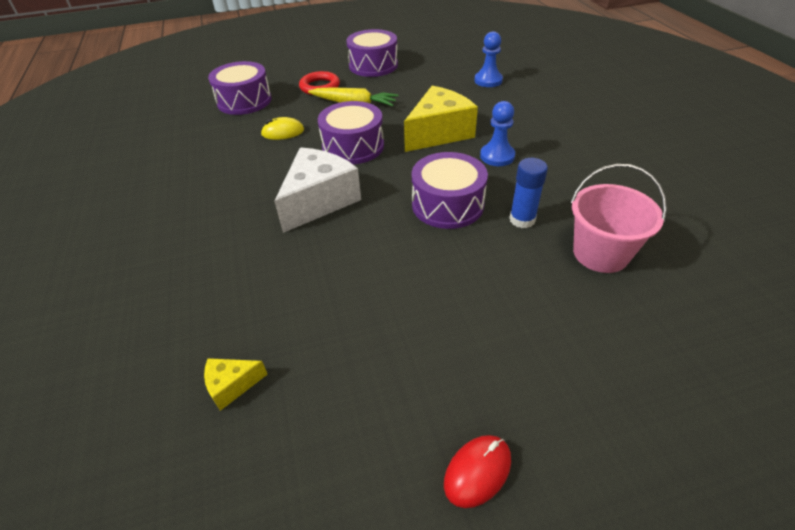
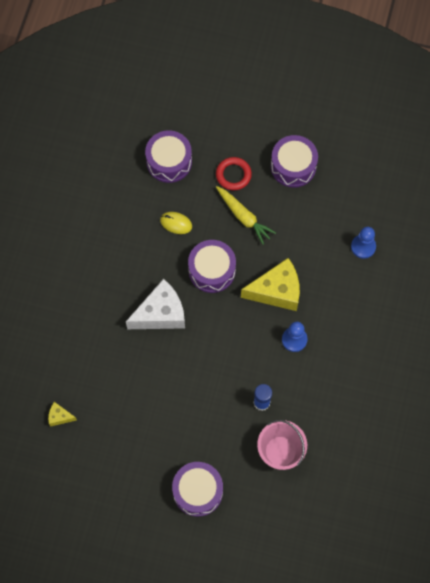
camera: 30 degrees right, 25 degrees up
purple drum [412,152,488,229] -> purple drum moved to [172,462,223,517]
red mouse [444,435,511,508] -> none

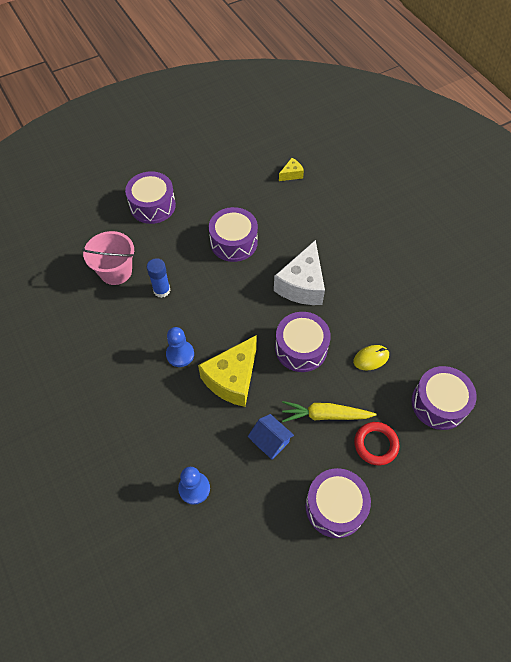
camera: 135 degrees right, 10 degrees down
none -> purple drum [209,207,258,262]
none -> blue house [248,414,294,460]

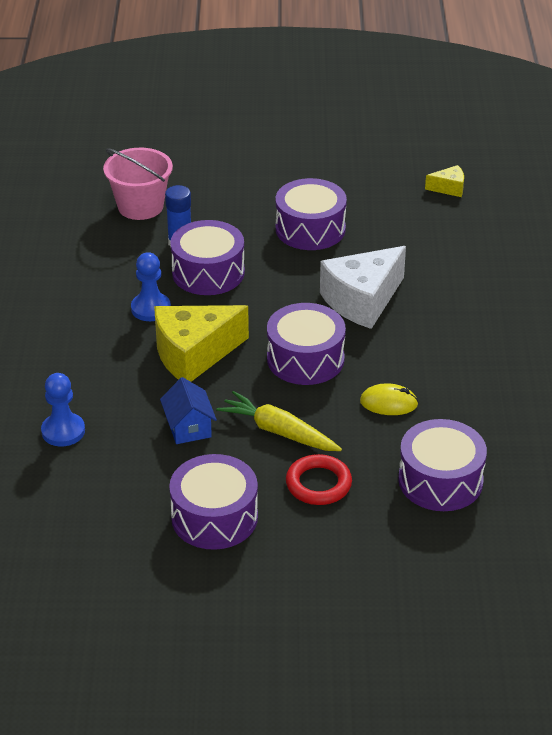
camera: 30 degrees right, 20 degrees down
purple drum [125,171,176,224] -> purple drum moved to [170,220,245,295]

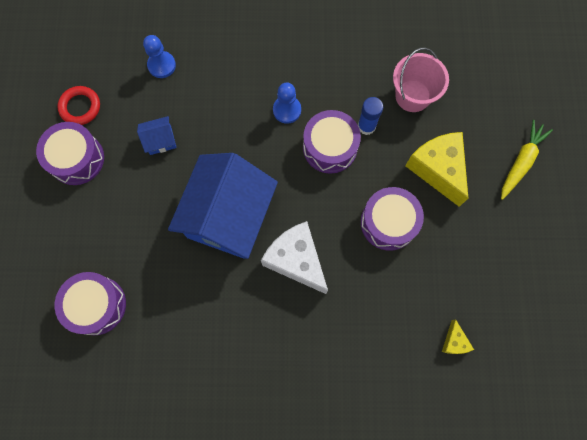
camera: 90 degrees right, 35 degrees up
yellow cheese [154,305,249,382] -> yellow cheese moved to [405,132,468,207]
yellow carrot [216,391,342,451] -> yellow carrot moved to [501,120,553,200]
purple drum [267,303,346,385] -> blue house [168,153,278,259]
red ring [286,454,352,505] -> red ring moved to [57,86,100,125]
yellow mouse [360,383,418,415] -> none

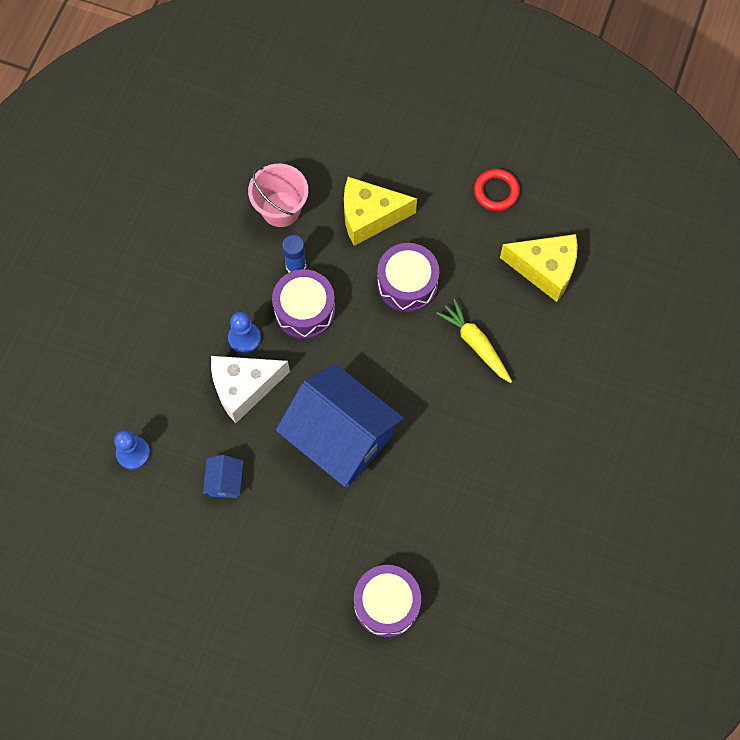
camera: 70 degrees left, 5 degrees down
purple drum [36,122,104,185] -> none
red ring [57,86,100,125] -> red ring moved to [474,169,520,211]
white cheese [261,221,328,294] -> white cheese moved to [211,356,290,423]
yellow cheese [442,319,474,354] -> yellow cheese [500,234,578,302], size x2.17
yellow carrot [501,120,553,200] -> yellow carrot moved to [436,299,512,383]

